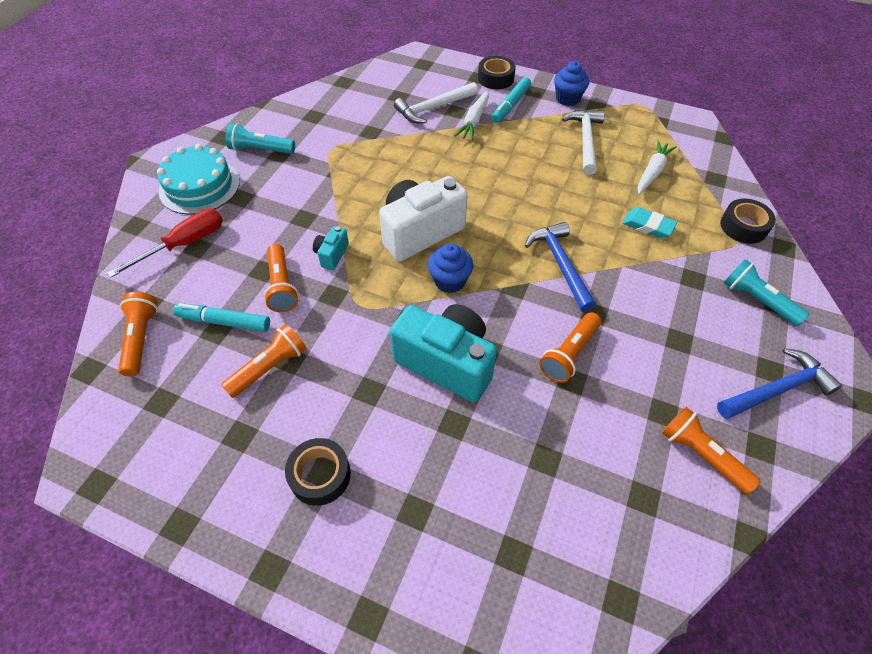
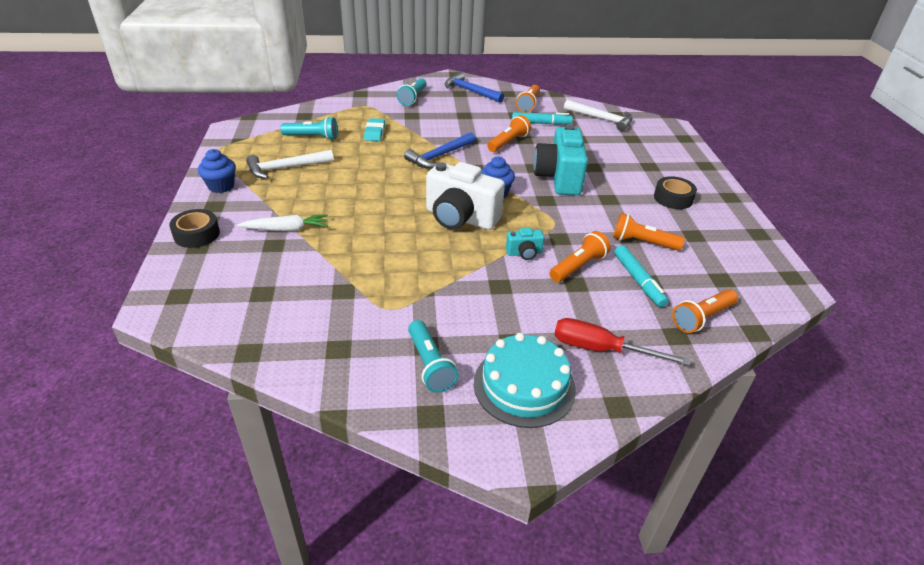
camera: 120 degrees left, 15 degrees down
white hammer [394,82,478,123] -> white hammer moved to [564,100,633,131]
turquoise marker [491,77,531,123] -> turquoise marker moved to [512,112,573,125]
orange flashlight [539,312,601,383] -> orange flashlight turned 60 degrees counterclockwise [487,115,531,152]
white carrot [638,140,677,195] -> turquoise flashlight [280,117,338,140]
black tape [720,199,776,244] -> none

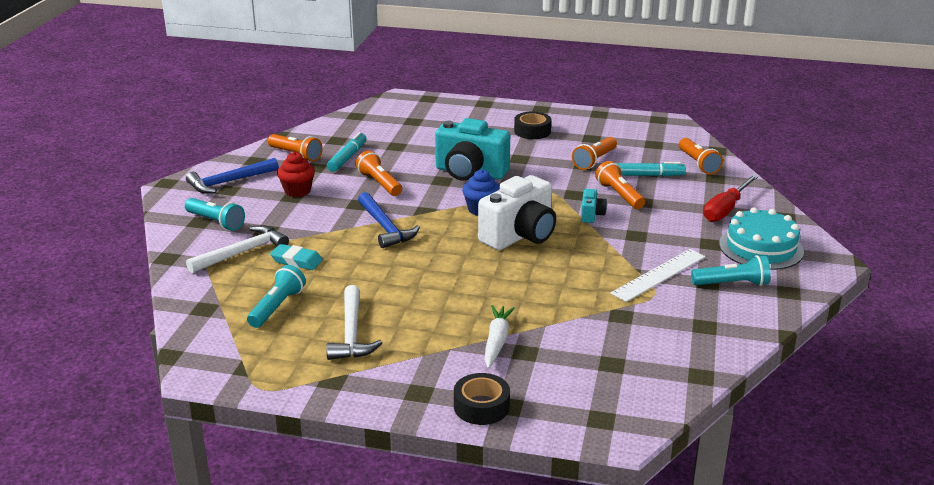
camera: 70 degrees left, 10 degrees down
blue cupcake [198,149,236,193] -> none
white hammer [564,100,633,131] -> white hammer moved to [186,225,289,273]
none -> red cupcake [277,152,315,197]
none -> white ruler [610,249,706,302]

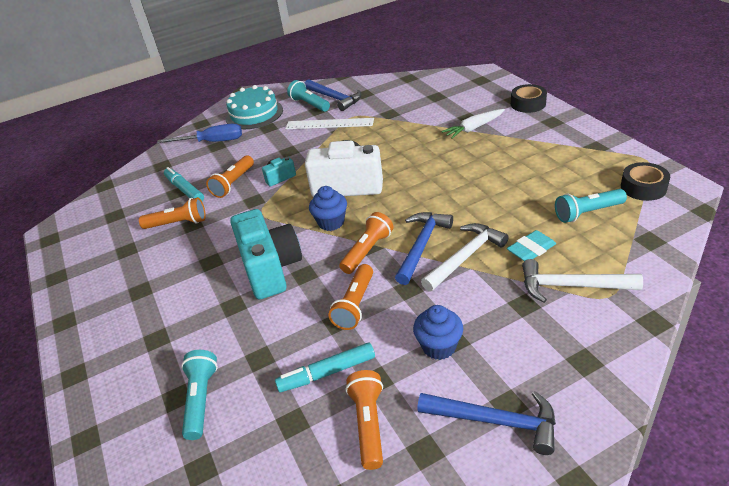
camera: 125 degrees left, 10 degrees up
turquoise flashlight [185,198,245,231] -> turquoise flashlight moved to [181,350,218,440]
turquoise eraser [270,244,323,270] -> turquoise eraser turned 75 degrees clockwise [507,230,556,261]
red cupcake [277,152,315,197] -> blue cupcake [413,305,463,360]
white hammer [326,285,382,360] -> white hammer moved to [421,223,509,292]
black tape [514,112,551,139] -> black tape moved to [621,162,670,201]
orange flashlight [679,138,723,175] -> orange flashlight moved to [339,212,394,274]
red screwdriver [703,175,759,222] -> blue screwdriver [157,124,242,143]
none -> blue hammer [305,79,361,111]

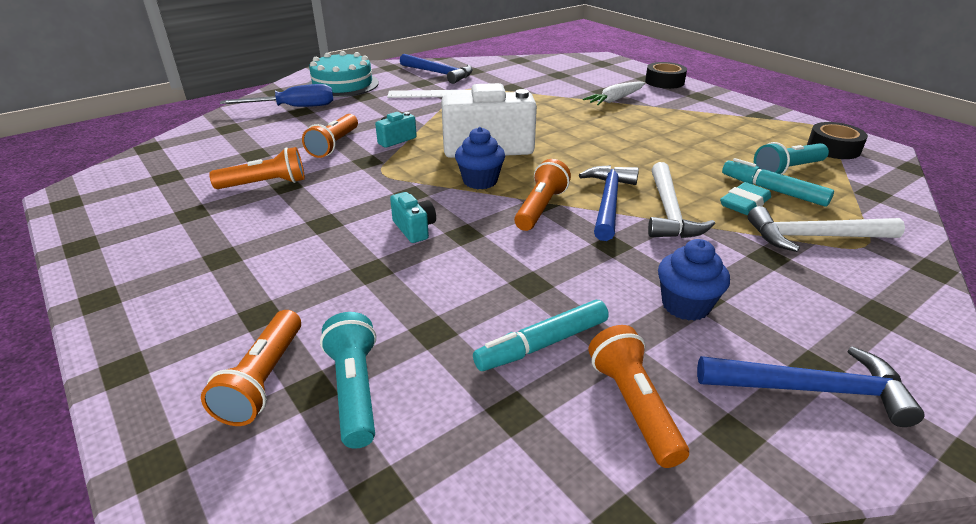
camera: 15 degrees left, 5 degrees down
turquoise marker [164,167,204,201] -> turquoise marker moved to [722,158,834,207]
turquoise camera [230,209,302,300] -> turquoise camera [390,192,436,243], size x0.45
turquoise flashlight [287,80,330,112] -> none
orange flashlight [328,264,373,330] -> orange flashlight moved to [201,310,301,426]
white hammer [421,223,509,292] -> white hammer turned 150 degrees clockwise [648,162,715,238]

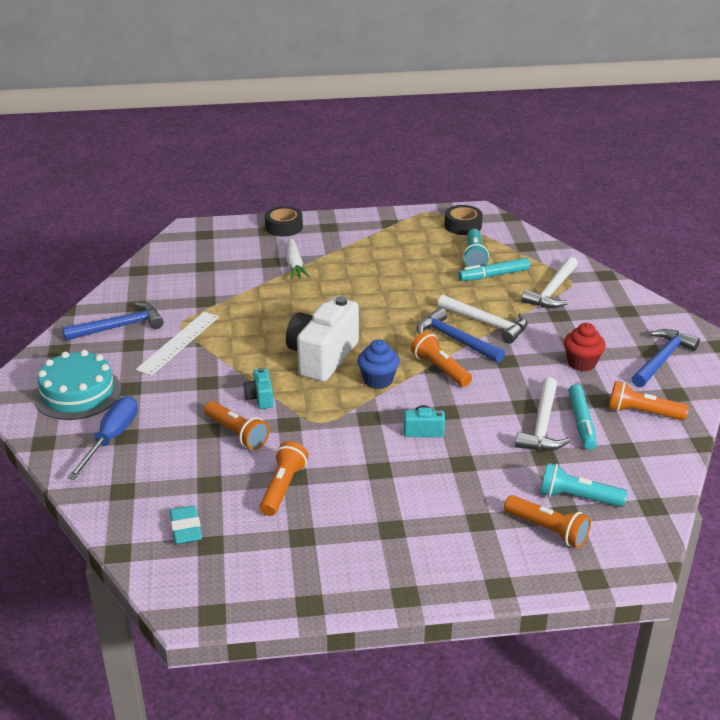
camera: 60 degrees left, 0 degrees up
blue cupcake [658,239,730,321] -> red cupcake [564,323,605,371]
turquoise eraser [720,182,771,215] -> turquoise eraser moved to [170,505,202,545]
none -> white hammer [515,377,570,451]

